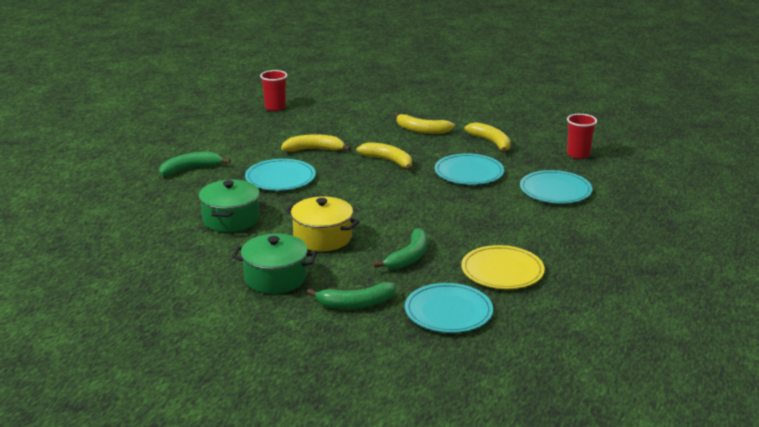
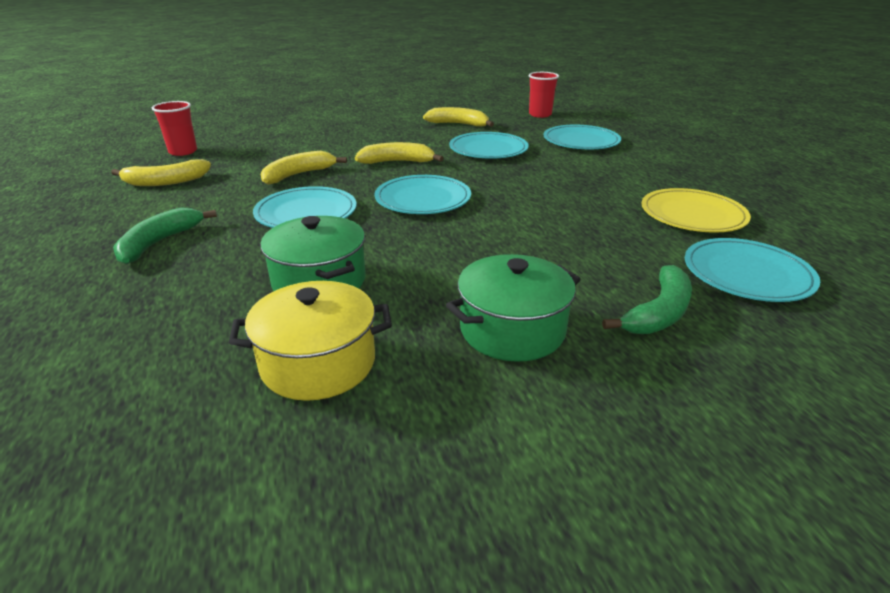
camera: 40 degrees left, 5 degrees up
yellow pot [285,196,360,251] -> yellow pot moved to [229,281,392,401]
green banana [373,228,428,269] -> none
yellow banana [394,112,455,134] -> yellow banana moved to [111,159,211,186]
none -> turquoise plate [374,175,471,214]

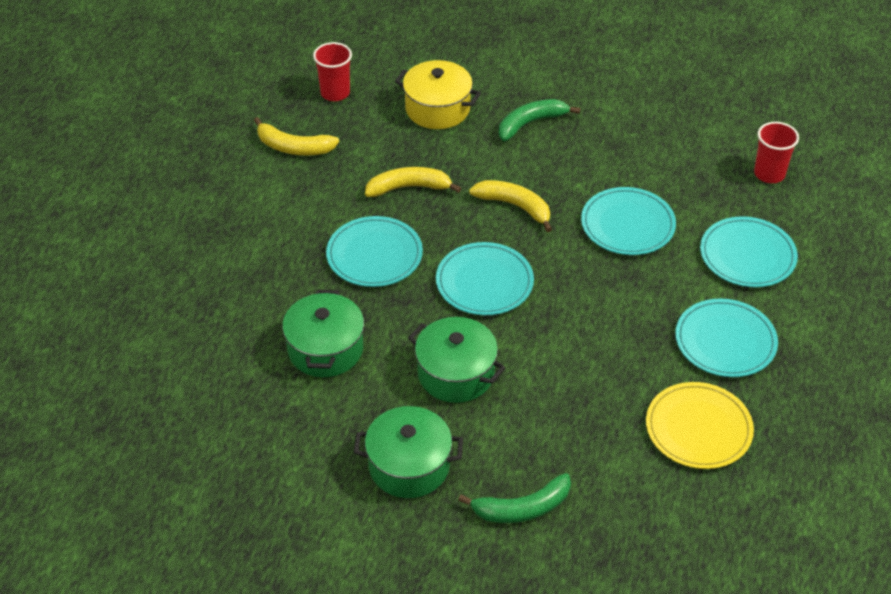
camera: 35 degrees right, 15 degrees up
green banana [113,207,217,264] -> green banana moved to [499,99,580,141]
yellow pot [229,281,392,401] -> yellow pot moved to [395,60,481,129]
yellow banana [423,107,494,127] -> none
turquoise plate [685,238,820,302] -> turquoise plate moved to [675,298,778,377]
none -> green pot [408,317,505,403]

